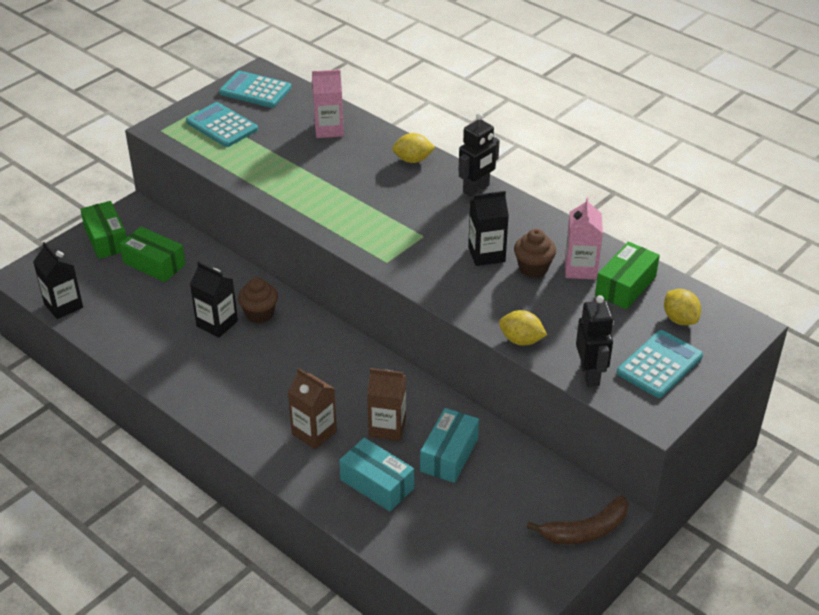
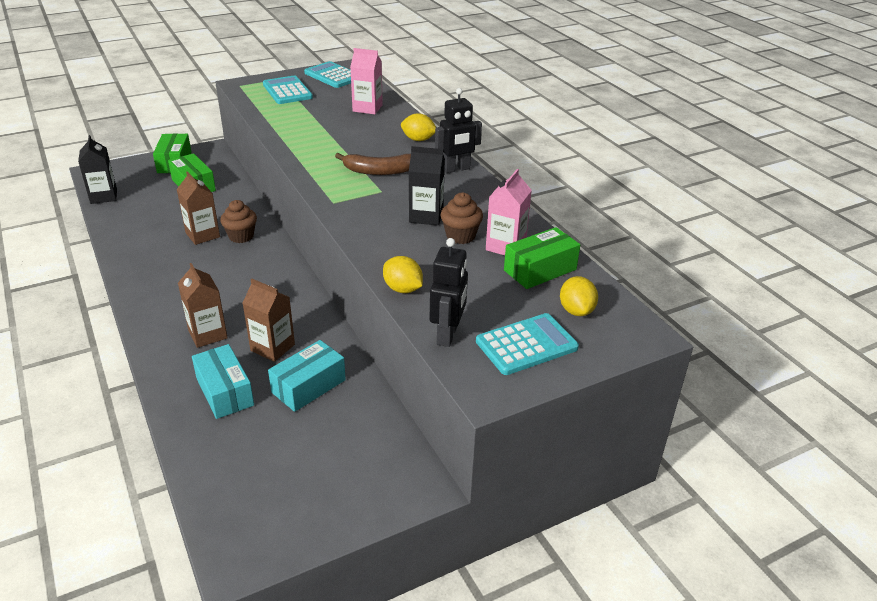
camera: 20 degrees right, 5 degrees down
black carton [190,262,238,338] -> brown carton [176,171,220,245]
brown banana [527,495,628,545] -> brown banana moved to [335,153,411,175]

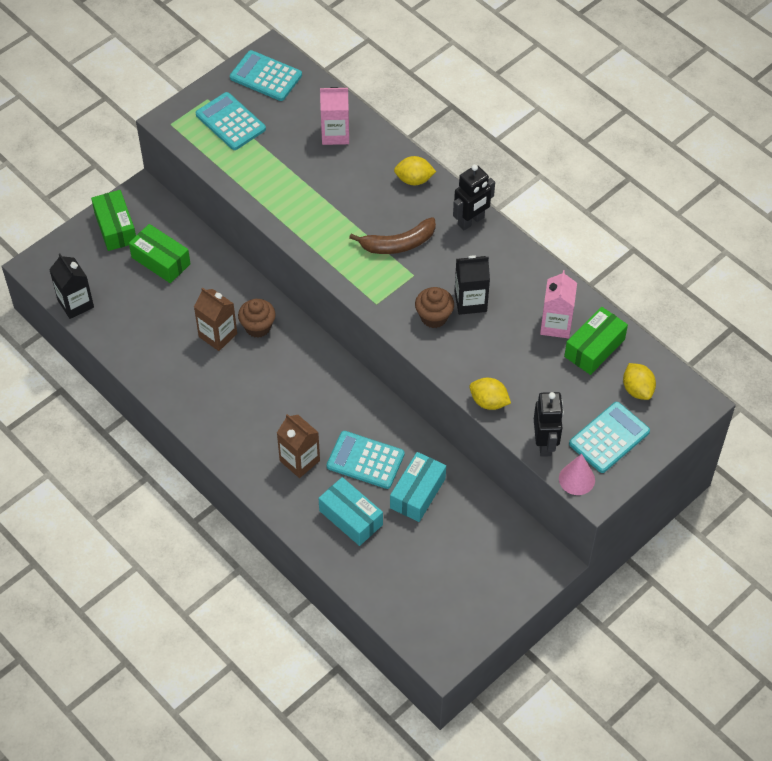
camera: 15 degrees left, 20 degrees up
brown carton [243,279,295,362] -> turquoise calculator [327,431,405,489]
brown cupcake [441,192,483,244] -> brown cupcake moved to [415,287,454,328]
none -> pink cone [559,454,595,495]

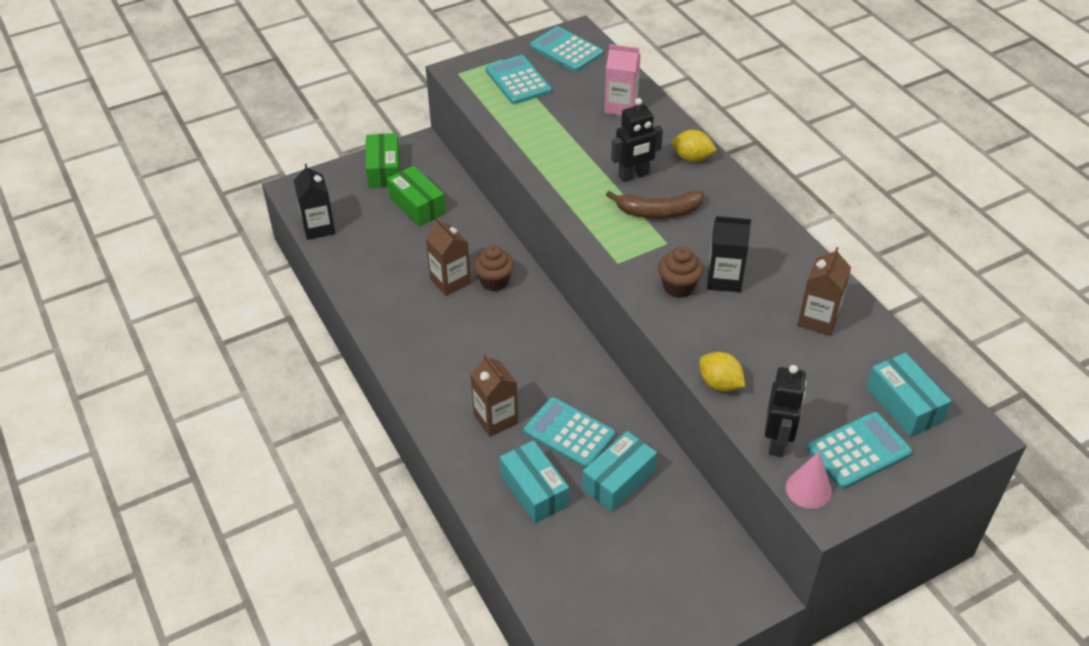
camera: 15 degrees right, 10 degrees down
black robot [453,164,495,230] -> black robot moved to [611,98,663,182]
pink carton [540,270,577,338] -> brown carton [797,247,851,336]
green box [564,307,628,375] -> none
yellow lemon [623,363,656,400] -> turquoise box [866,353,951,437]

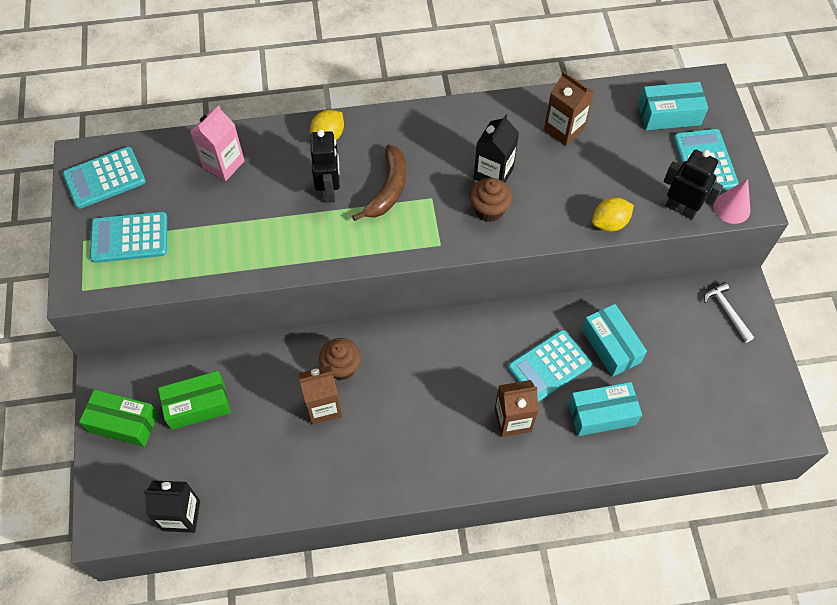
camera: 70 degrees left, 15 degrees up
none -> white hammer [704,282,754,342]

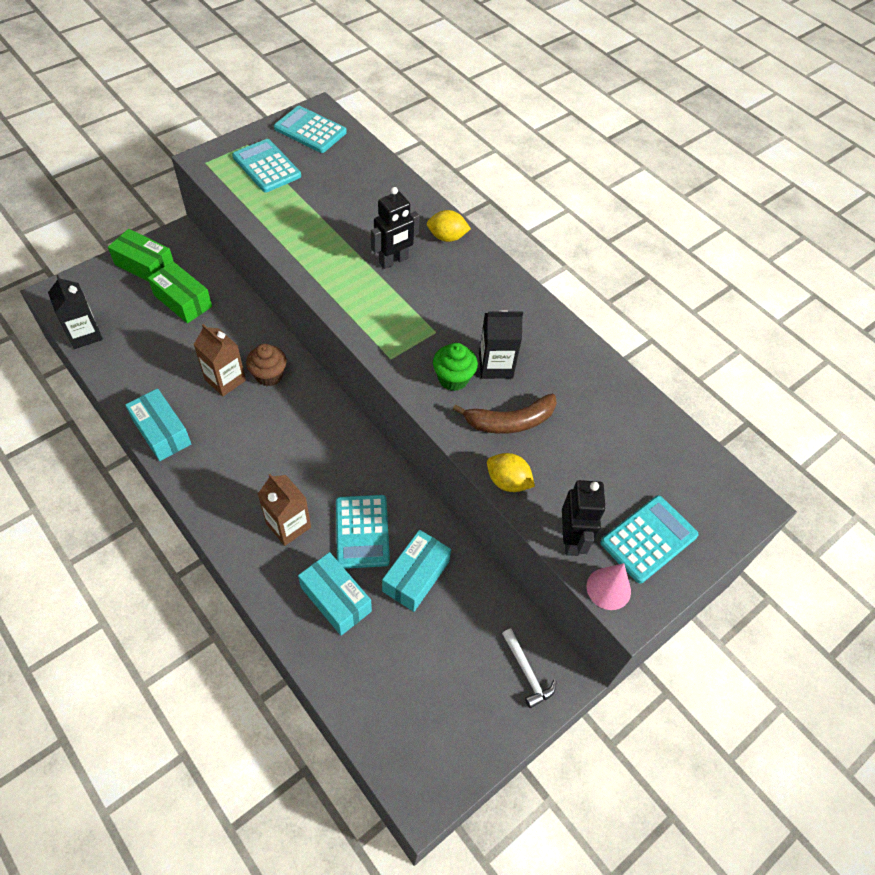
camera: 55 degrees right, 5 degrees down
green box [79,389,158,447] -> green box turned 45 degrees counterclockwise [108,229,174,282]
pink carton [190,105,245,181] -> none
brown banana [352,145,406,221] -> brown banana moved to [453,394,557,434]
brown cupcake [470,178,512,222] -> green cupcake [433,343,478,391]
turquoise calculator [508,330,592,402] -> turquoise calculator turned 120 degrees counterclockwise [336,495,390,569]
brown carton [544,71,594,146] -> none
turquoise box [638,82,708,130] -> turquoise box moved to [125,388,191,461]
white hammer [704,282,754,342] -> white hammer turned 120 degrees clockwise [502,629,557,708]

